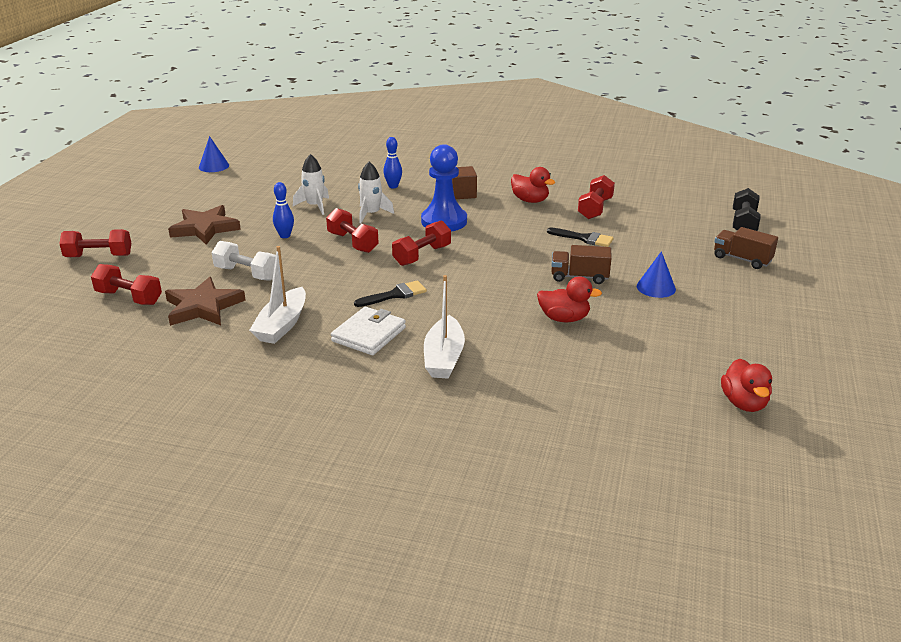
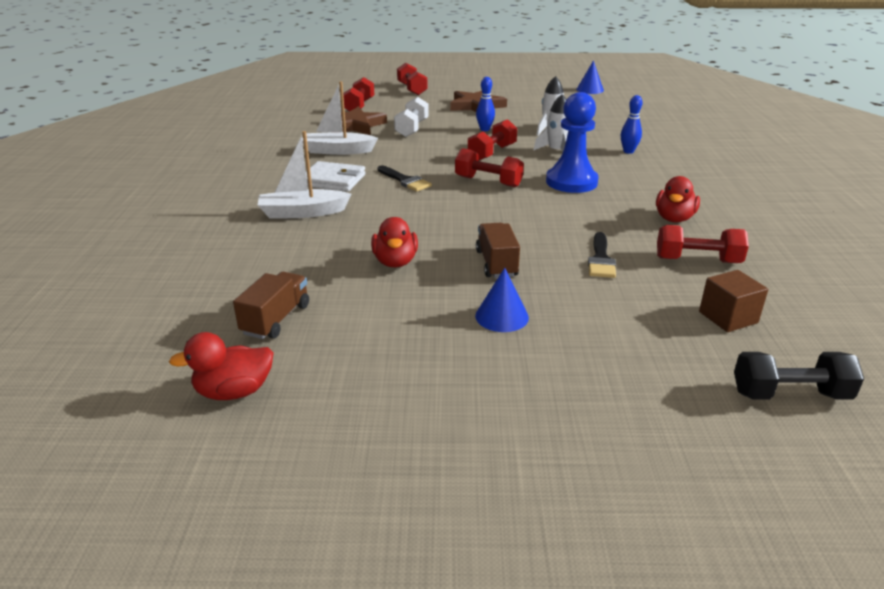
camera: 75 degrees right, 0 degrees up
brown cube [452,166,477,199] -> brown cube moved to [699,270,768,332]
brown truck [714,227,778,269] -> brown truck moved to [233,272,309,339]

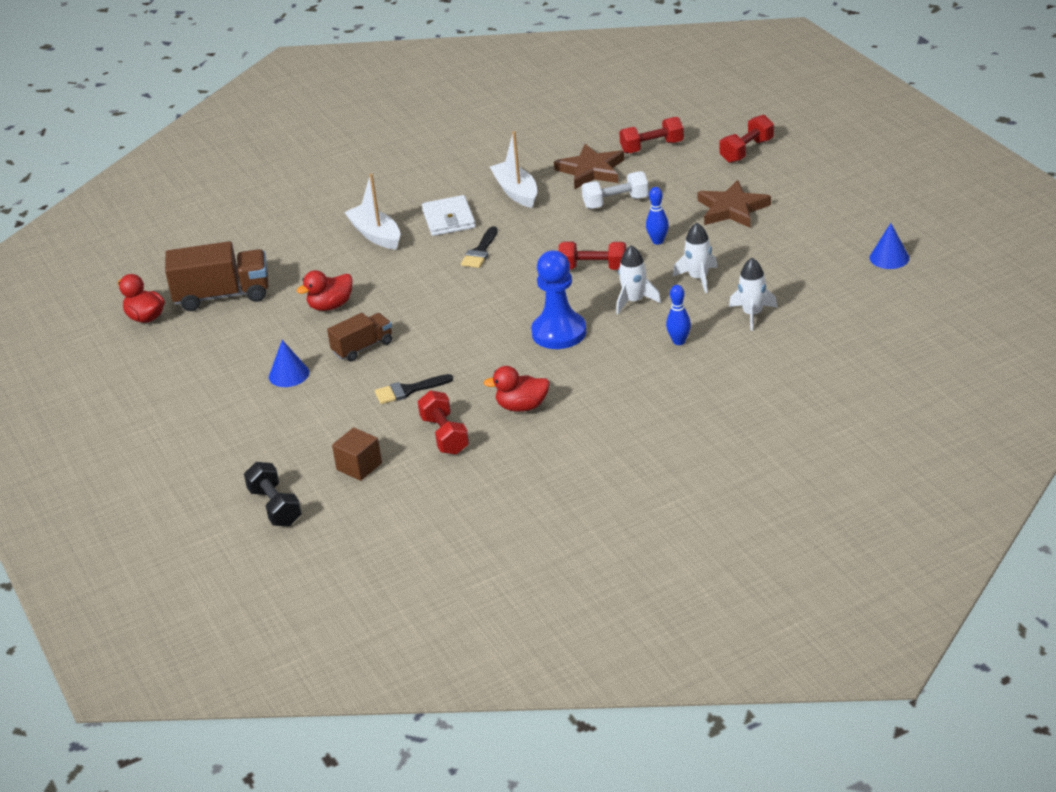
camera: 65 degrees right, 5 degrees up
brown truck [233,272,309,339] -> brown truck [165,241,269,311], size x1.66
red dumbbell [455,148,524,187] -> none
none -> white rocket [729,258,777,331]

